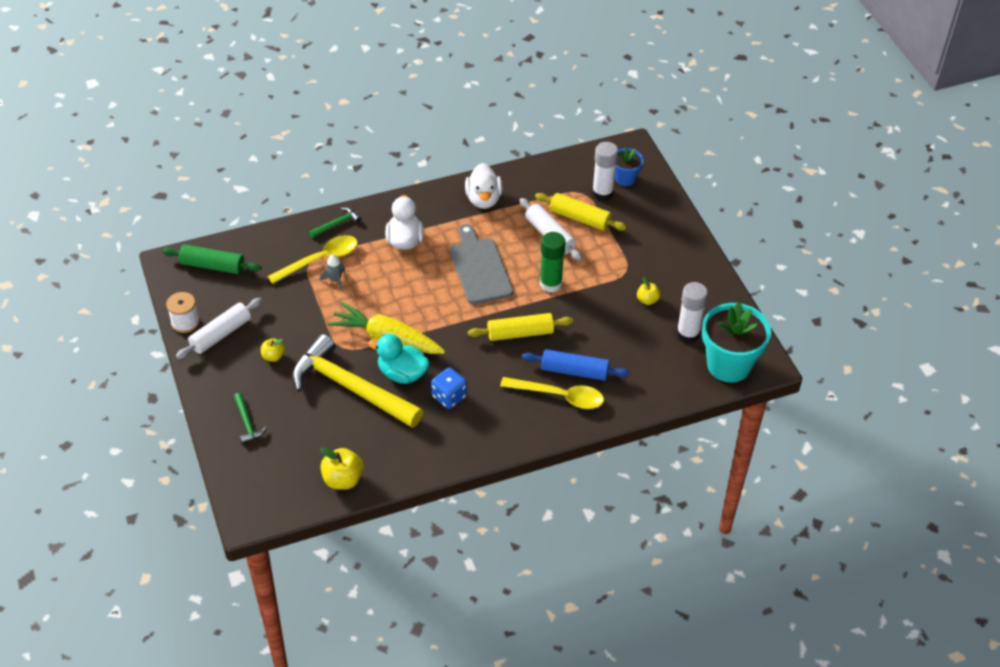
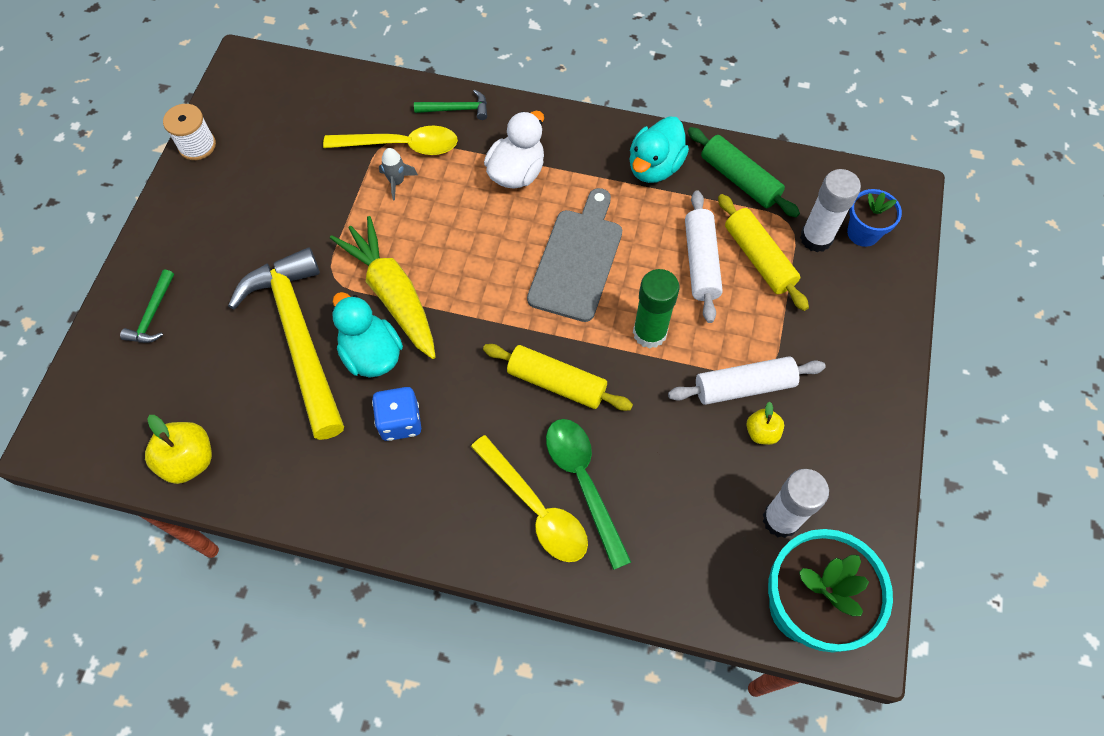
camera: 35 degrees right, 15 degrees up
green rolling pin [162,245,261,274] -> green rolling pin moved to [688,127,800,217]
white rolling pin [176,298,262,359] -> white rolling pin moved to [668,356,826,405]
yellow apple [261,338,285,362] -> none
white duck [465,163,502,209] -> turquoise duck [629,117,689,183]
blue rolling pin [522,349,630,381] -> green spoon [546,419,631,570]

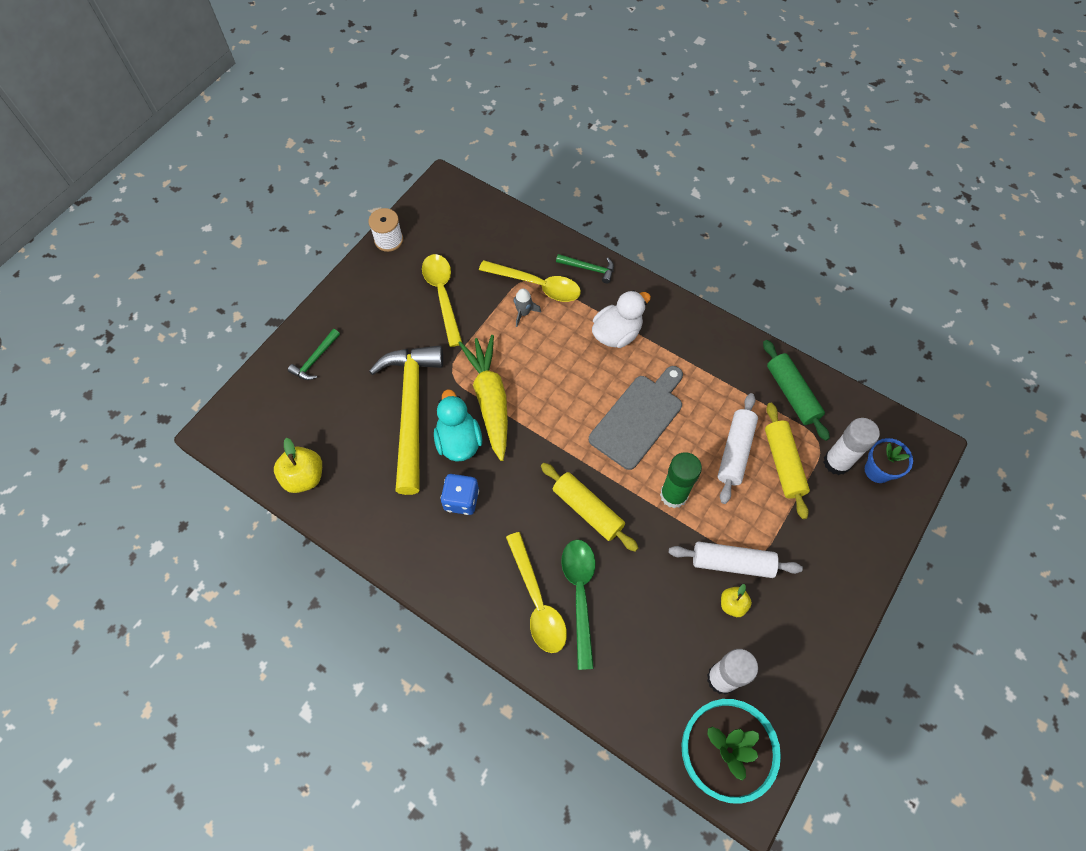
camera: 20 degrees right, 0 degrees up
turquoise duck [629,117,689,183] -> none
none -> yellow spoon [422,254,462,347]

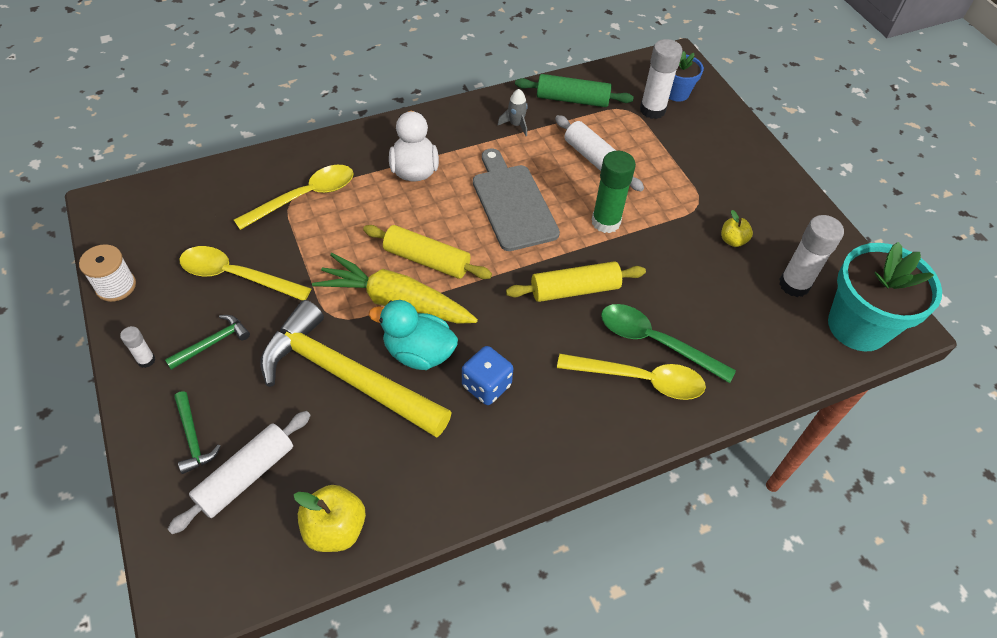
camera: 60 degrees left, 10 degrees down
grey rocket [513,288,541,327] -> grey rocket moved to [498,89,528,136]
green hammer [556,254,614,283] -> green hammer moved to [165,315,250,370]
white rolling pin [669,541,803,578] -> white rolling pin moved to [167,411,311,534]
yellow rolling pin [765,403,810,519] -> yellow rolling pin moved to [363,225,492,279]
none -> white glue stick [120,326,155,368]

